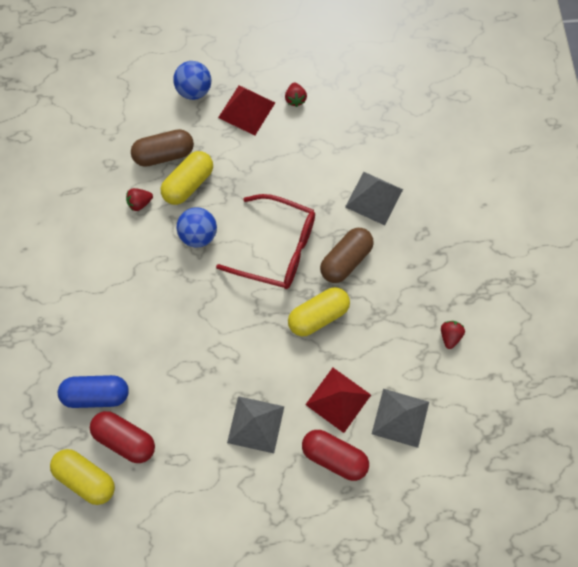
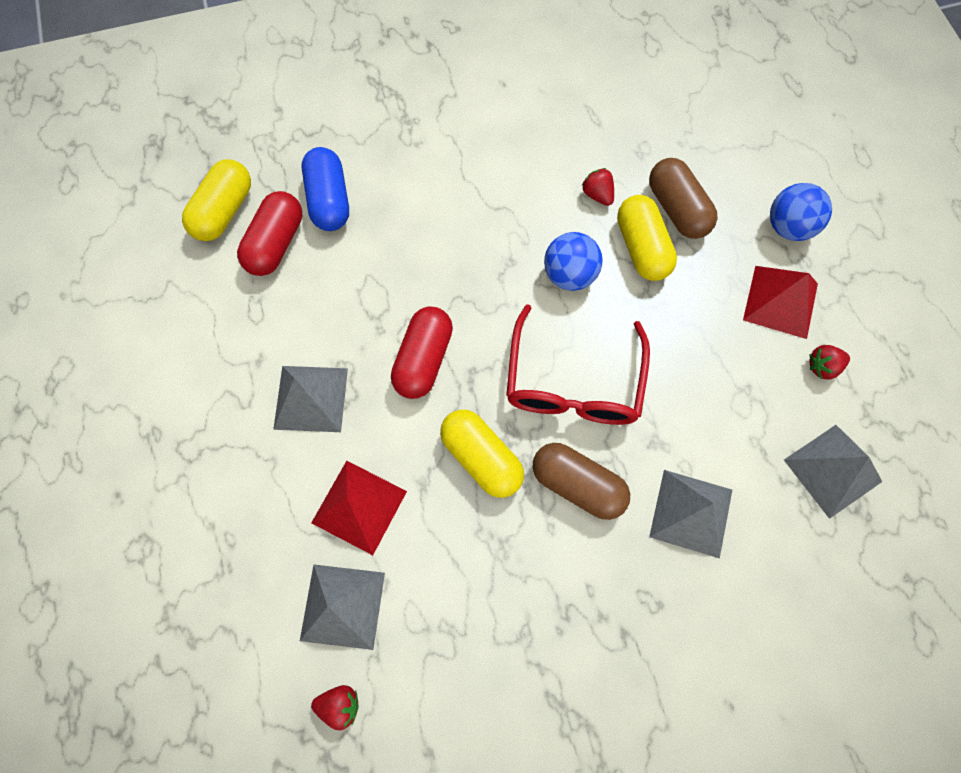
camera: 80 degrees right, 0 degrees up
yellow capsule [161,151,213,205] -> yellow capsule turned 45 degrees clockwise [617,195,677,281]
red capsule [302,430,369,481] -> red capsule moved to [391,306,453,399]
red strawberry [441,321,465,349] -> red strawberry moved to [311,685,359,730]
none -> grey pyramid [784,425,882,519]

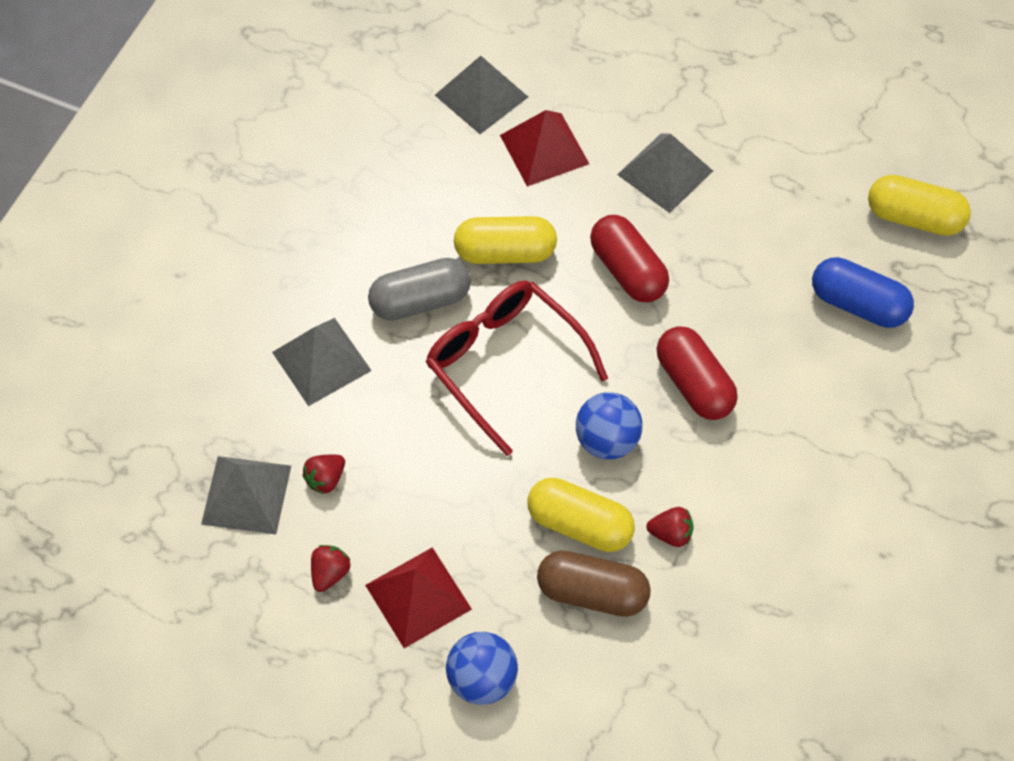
camera: 130 degrees right, 10 degrees down
yellow capsule [182,159,251,241] -> yellow capsule turned 45 degrees counterclockwise [868,175,971,236]
red capsule [237,191,302,276] -> red capsule moved to [657,326,738,420]
red strawberry [311,685,359,730] -> red strawberry moved to [302,455,345,494]
brown capsule [533,443,630,520] -> grey capsule [368,258,471,321]

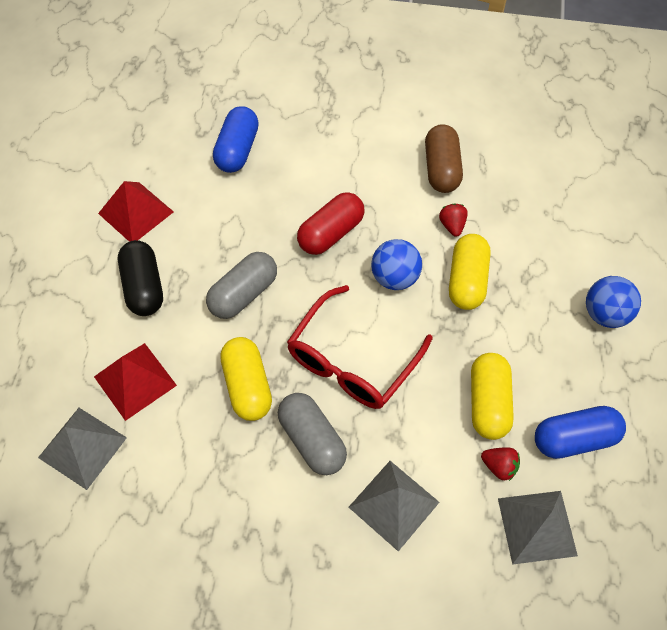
camera: 105 degrees left, 0 degrees up
red strawberry [311,545,351,592] -> blue capsule [535,406,626,459]
red pyramid [365,547,472,648] -> red pyramid moved to [98,181,174,242]
brown capsule [537,550,651,617] -> brown capsule moved to [425,124,463,193]
red capsule [590,215,669,302] -> grey capsule [206,252,277,319]
grey pyramid [617,133,713,213] -> black capsule [118,240,163,316]
yellow capsule [868,175,971,236] -> yellow capsule moved to [471,353,514,440]

